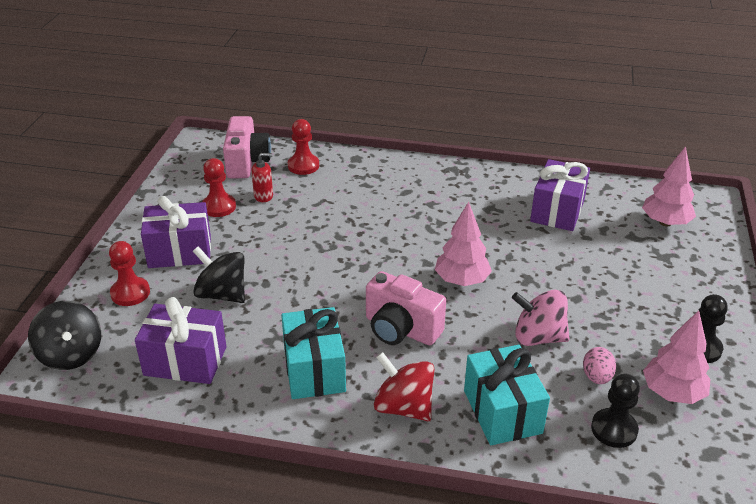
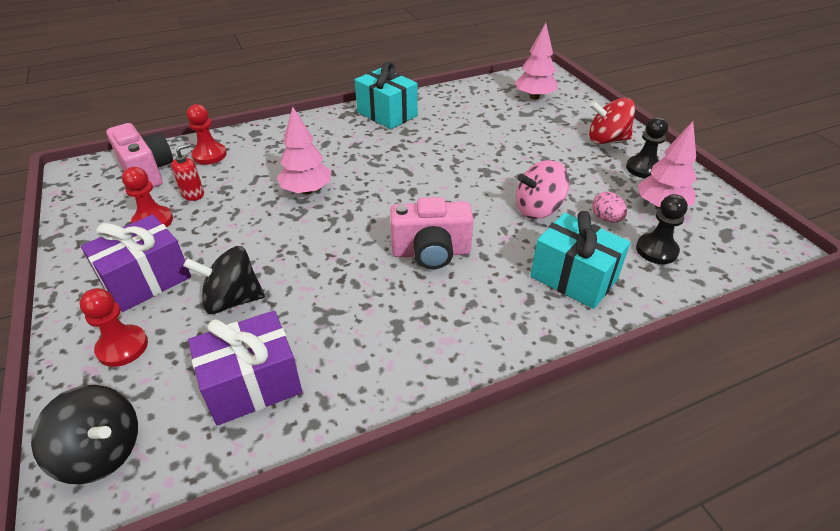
camera: 35 degrees left, 5 degrees up
turquoise gift [281,307,346,399] -> turquoise gift moved to [355,62,418,129]
red spinning top [374,352,434,421] -> red spinning top moved to [589,98,635,144]
pink tree [435,202,492,286] -> pink tree moved to [277,107,331,195]
purple gift [530,159,590,231] -> none

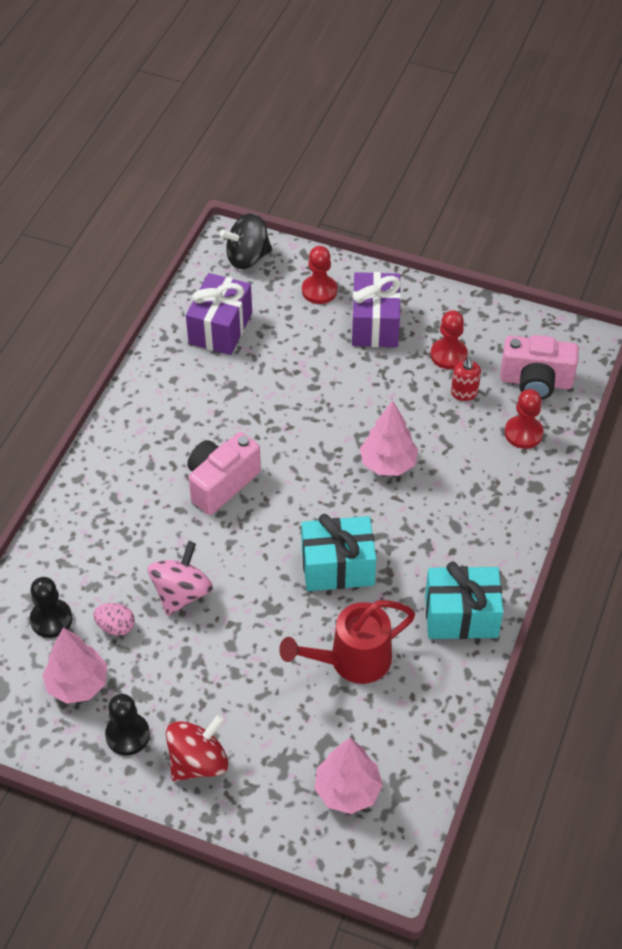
camera: 135 degrees right, 10 degrees up
black spinning top [183,246,265,314] -> none
turquoise gift [530,211,631,309] -> turquoise gift moved to [301,514,376,591]
none -> red watering can [279,600,415,684]

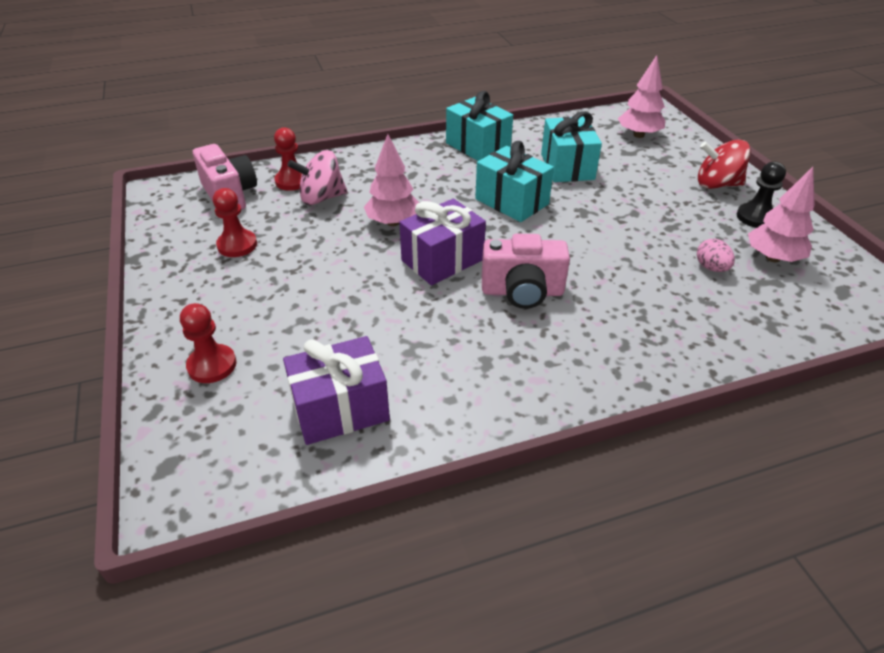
camera: 130 degrees left, 10 degrees down
black pawn [30,577,73,638] -> none
pink spinning top [148,541,213,616] -> pink spinning top moved to [287,150,347,205]
black spinning top [220,213,272,269] -> none
red watering can [279,600,415,684] -> turquoise gift [541,111,602,182]
purple gift [352,272,401,347] -> purple gift moved to [399,198,486,285]
red soap dispenser [451,357,481,401] -> none

